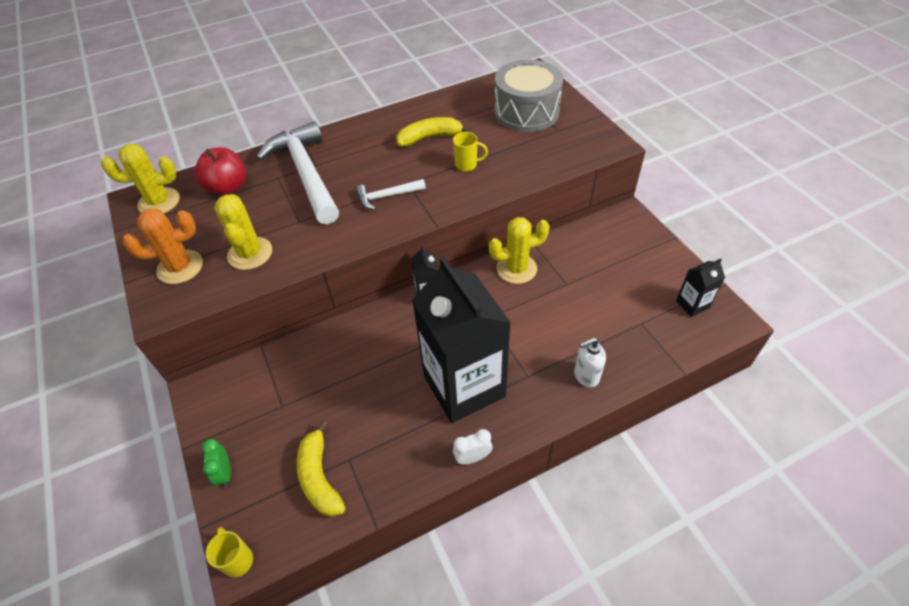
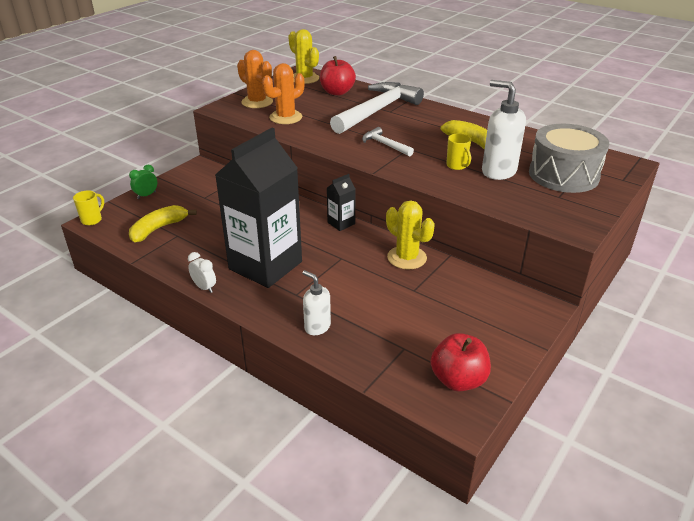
camera: 60 degrees right, 15 degrees down
yellow cactus [214,194,272,270] -> orange cactus [262,63,304,124]
black carton [676,259,725,317] -> red apple [431,333,491,392]
none -> white soap dispenser [482,80,526,180]

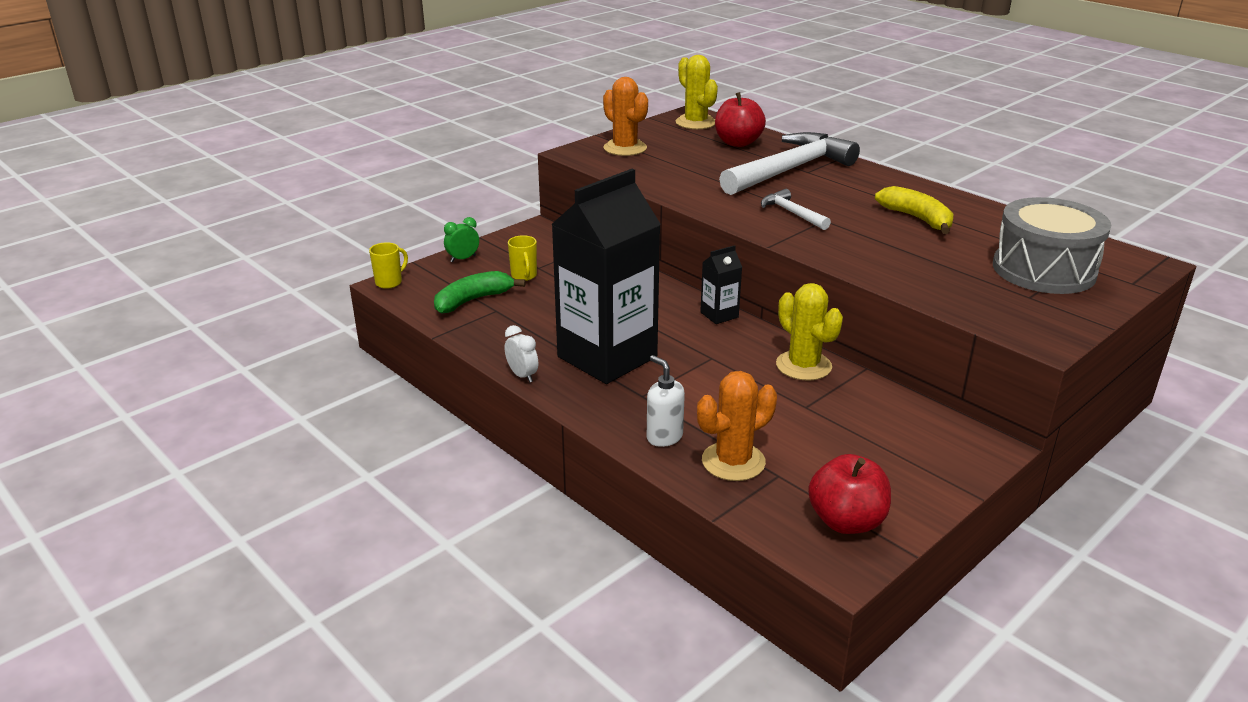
camera: 10 degrees right, 5 degrees down
yellow banana [129,205,197,243] -> green banana [434,271,526,314]
orange cactus [262,63,304,124] -> orange cactus moved to [697,371,777,481]
yellow mug [446,134,471,170] -> yellow mug moved to [508,235,537,281]
white soap dispenser [482,80,526,180] -> none

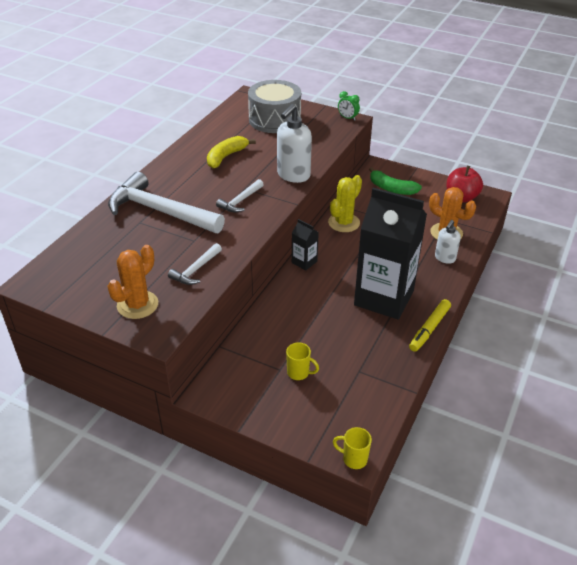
camera: 110 degrees left, 10 degrees up
green banana [434,271,526,314] -> green banana moved to [369,167,422,195]
green clock [444,217,479,262] -> green clock moved to [338,91,360,121]
white clock [505,325,538,383] -> yellow marker [409,299,451,352]
yellow mug [508,235,537,281] -> yellow mug turned 60 degrees clockwise [286,342,319,380]
yellow cactus [675,55,718,129] -> none
red apple [715,92,766,147] -> none
none -> white hammer [168,243,222,285]
none -> white soap dispenser [277,104,312,183]

